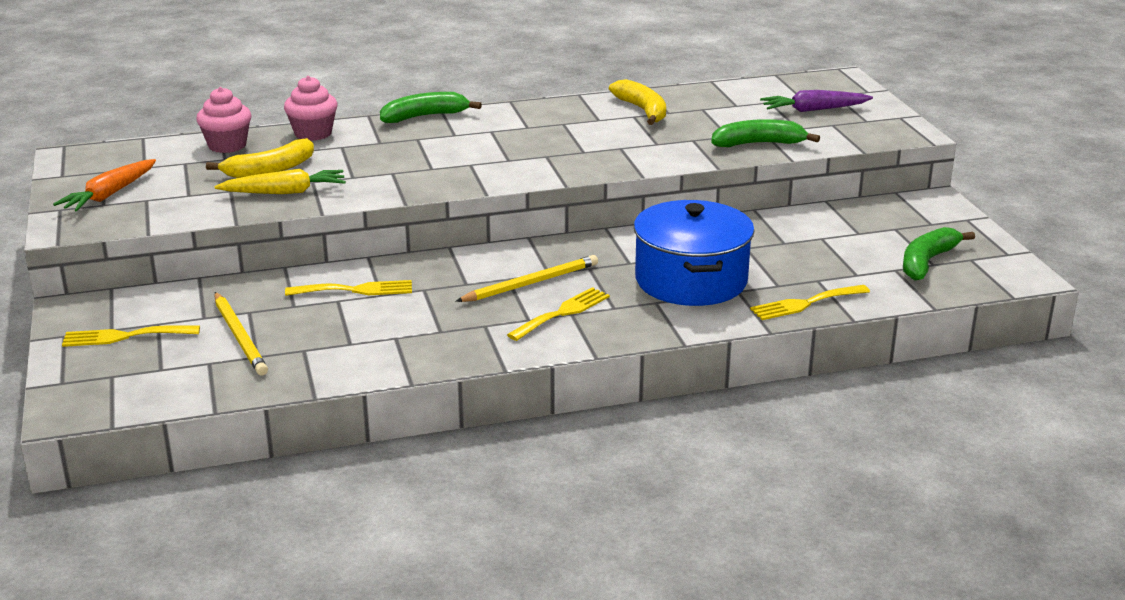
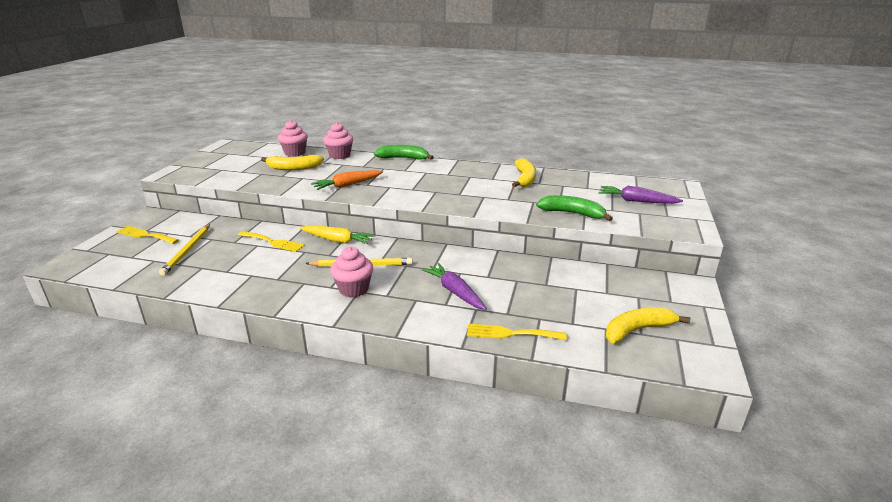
camera: 30 degrees right, 0 degrees up
orange carrot [53,159,156,211] -> orange carrot moved to [311,170,383,190]
yellow carrot [214,169,346,194] -> yellow carrot moved to [300,226,375,244]
yellow fork [507,287,610,341] -> pink cupcake [330,247,373,297]
blue pot [634,200,755,306] -> purple carrot [422,263,487,310]
green banana [903,227,975,281] -> yellow banana [606,307,690,343]

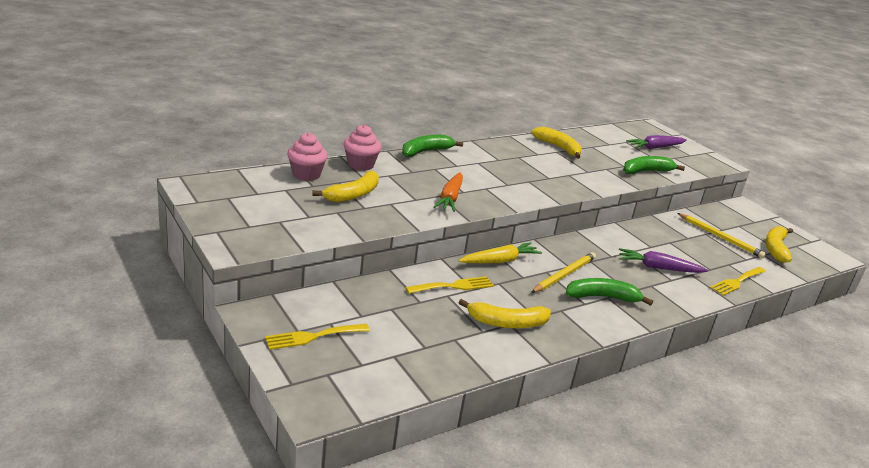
camera: 50 degrees left, 0 degrees up
yellow pencil [159,224,210,276] -> yellow pencil moved to [677,213,766,258]
pink cupcake [330,247,373,297] -> green banana [566,278,653,306]
none -> yellow banana [458,299,551,328]

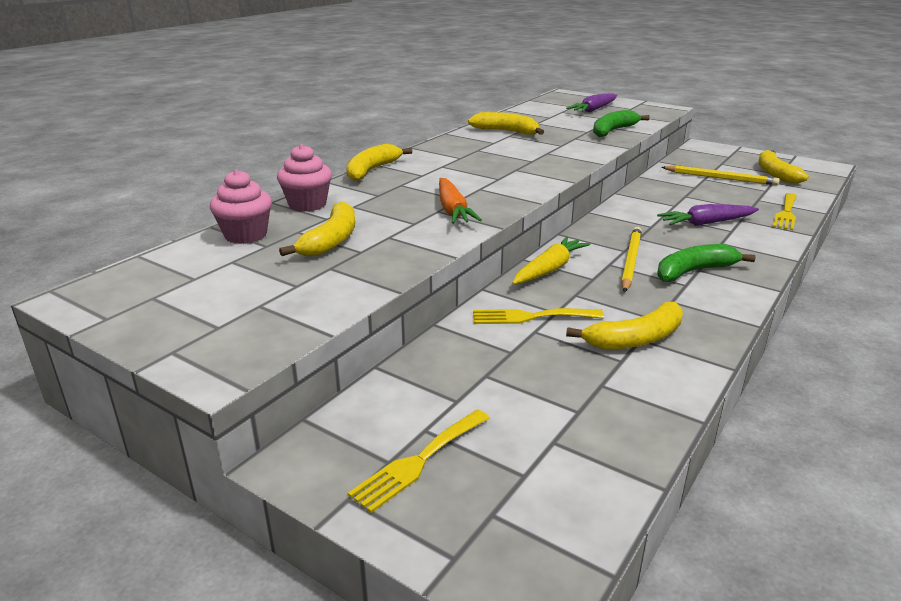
camera: 20 degrees left, 0 degrees up
green banana [402,135,463,157] -> yellow banana [346,144,412,181]
yellow fork [405,276,494,294] -> yellow fork turned 135 degrees counterclockwise [473,308,604,324]

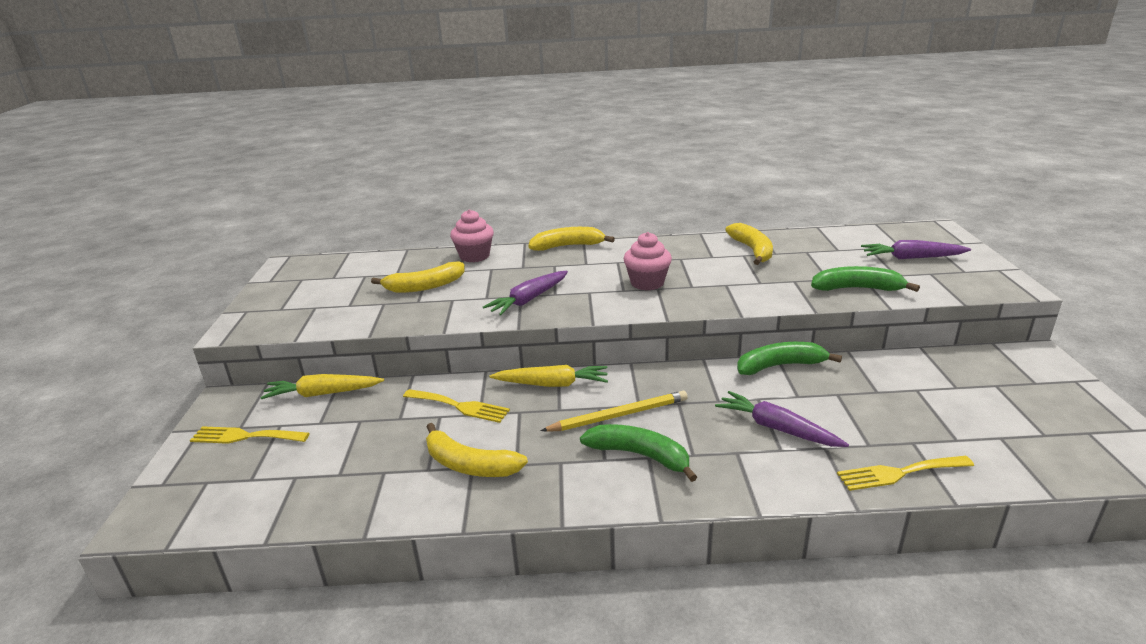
camera: 55 degrees right, 0 degrees up
pink cupcake [210,169,272,244] -> pink cupcake moved to [623,232,672,290]
orange carrot [439,178,482,224] -> purple carrot [483,271,568,316]
yellow fork [473,308,604,324] -> yellow fork turned 150 degrees clockwise [403,389,510,423]
yellow pencil [661,165,780,185] -> none
yellow banana [758,150,809,184] -> none
none -> yellow carrot [260,374,384,399]
none -> green banana [737,342,842,375]

